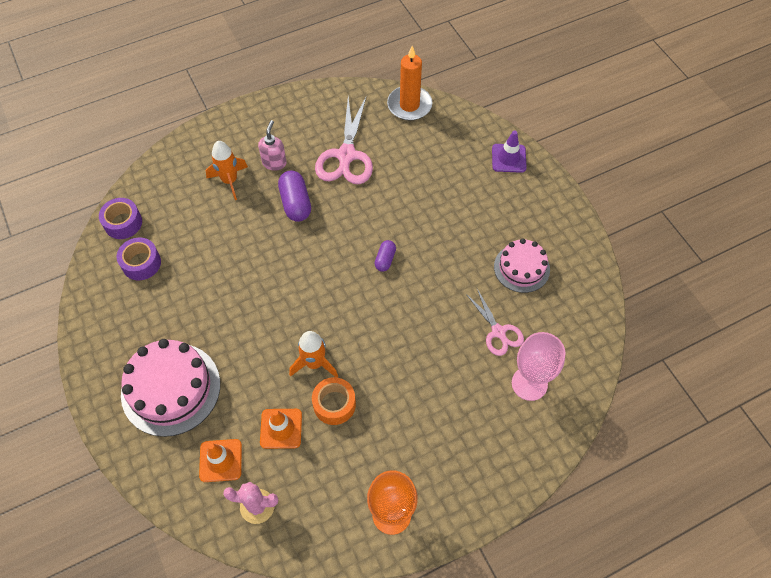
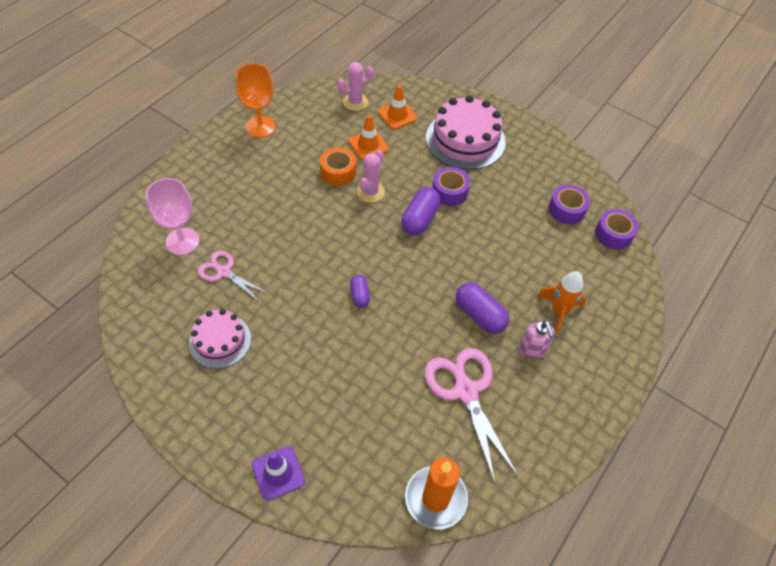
camera: 150 degrees right, 5 degrees down
orange rocket [289,331,338,378] -> pink cactus [357,150,385,203]
none -> purple capsule [401,187,440,235]
none -> purple tape [432,167,470,206]

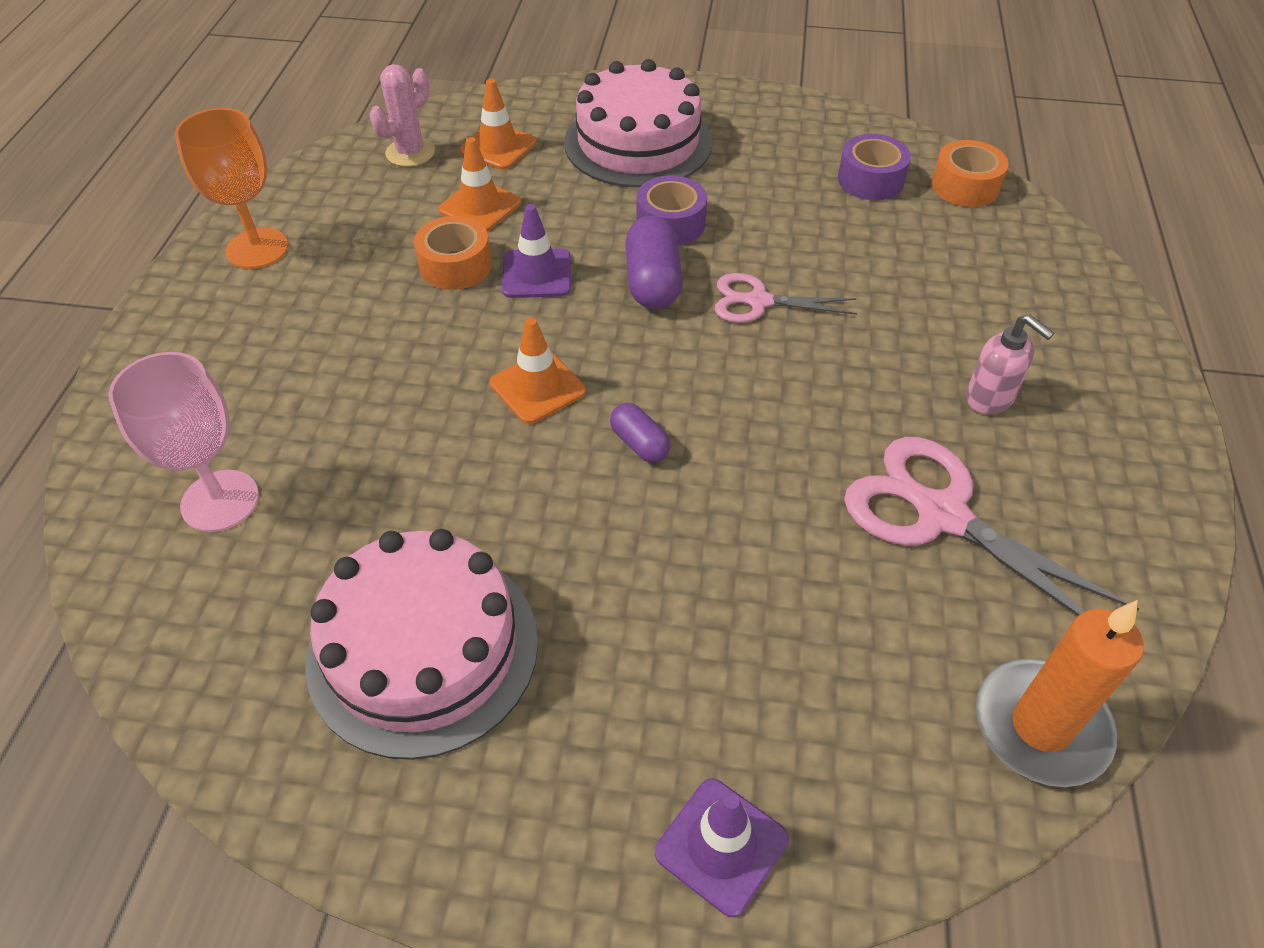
camera: 25 degrees left, 5 degrees down
pink cake [189,309,251,369] -> pink cake [305,529,538,760], size x1.62
pink scissors [198,251,267,301] -> pink scissors moved to [715,273,857,323]
pink cactus [357,150,385,203] -> purple traffic cone [502,204,571,298]
purple capsule [456,282,509,334] -> none
orange rocket [537,271,586,334] -> none
purple tape [595,209,639,250] -> orange tape [932,140,1008,207]
none -> orange traffic cone [490,318,586,424]

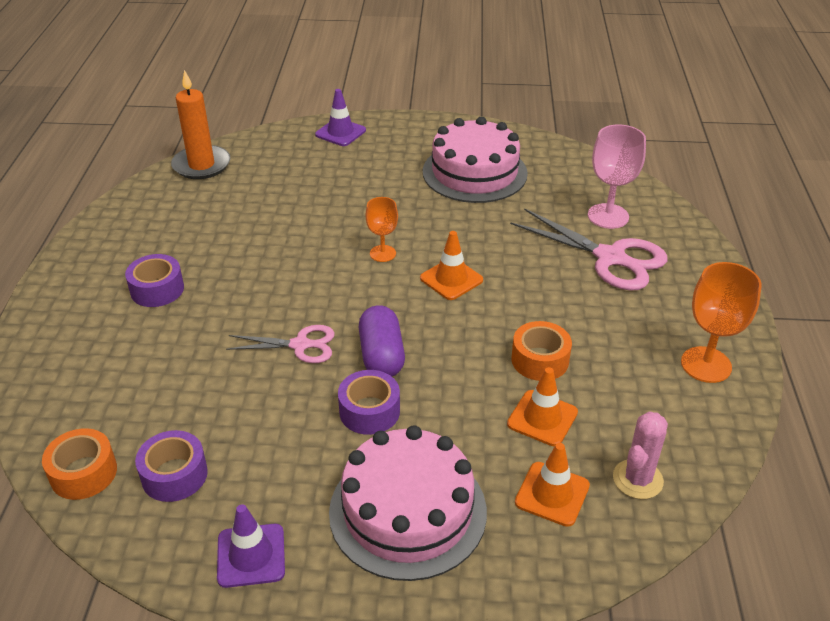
camera: 175 degrees right, 10 degrees down
purple traffic cone [502,204,571,298] -> purple traffic cone moved to [217,504,285,588]
purple capsule [610,403,670,463] -> orange goblet [366,197,398,262]
pink scissors [844,437,1139,616] -> pink scissors moved to [510,208,668,291]
pink soap dispenser [966,314,1054,415] -> purple tape [125,254,184,307]

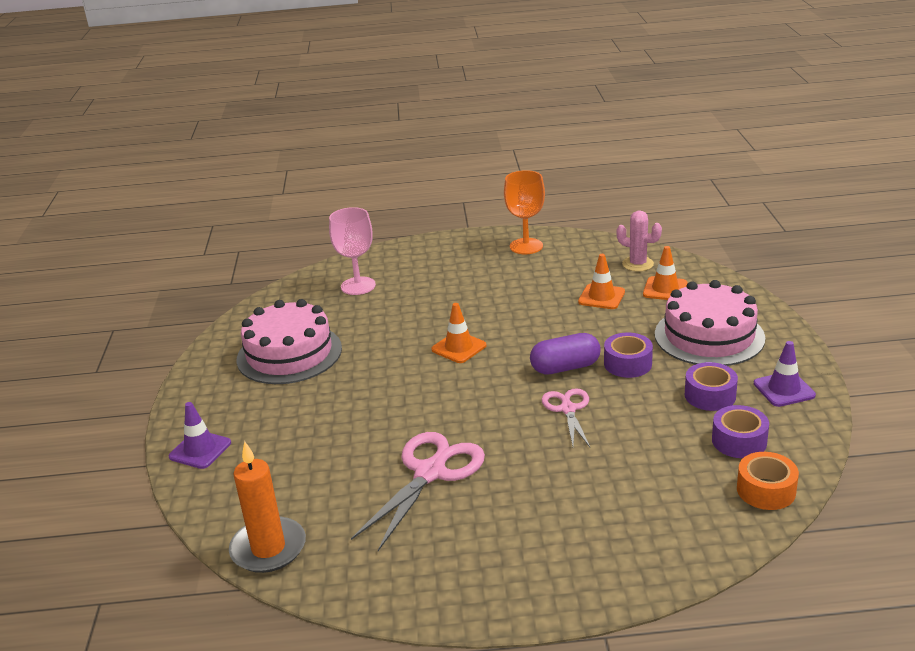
camera: 95 degrees left, 10 degrees down
purple tape [125,254,184,307] -> purple tape moved to [685,362,738,411]
orange goblet [366,197,398,262] -> none
pink scissors [510,208,668,291] -> pink scissors moved to [351,432,485,551]
orange tape [511,321,572,381] -> none

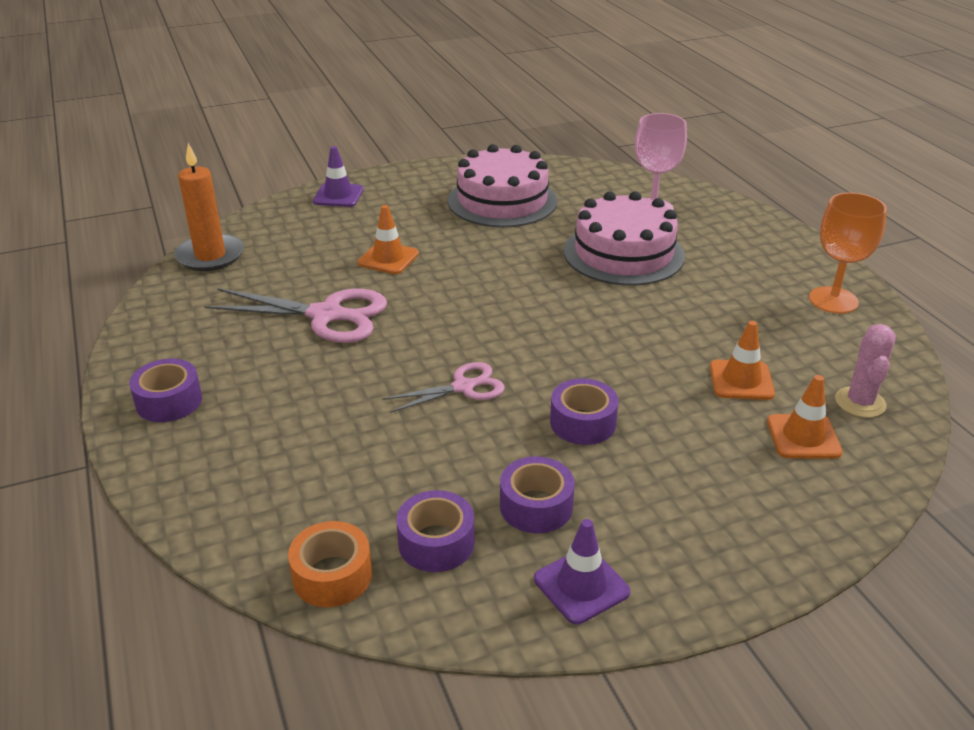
camera: 70 degrees right, 5 degrees up
orange traffic cone [431,303,487,363] -> orange traffic cone moved to [358,205,419,274]
purple capsule [530,333,601,375] -> none
pink cake [655,280,765,366] -> pink cake moved to [564,191,685,286]
none -> purple tape [129,359,202,422]

